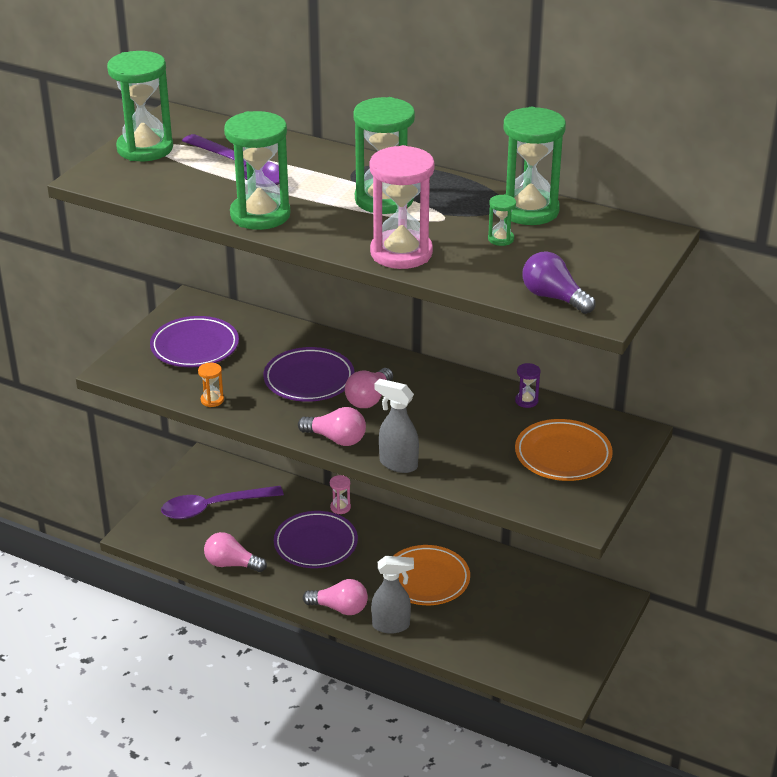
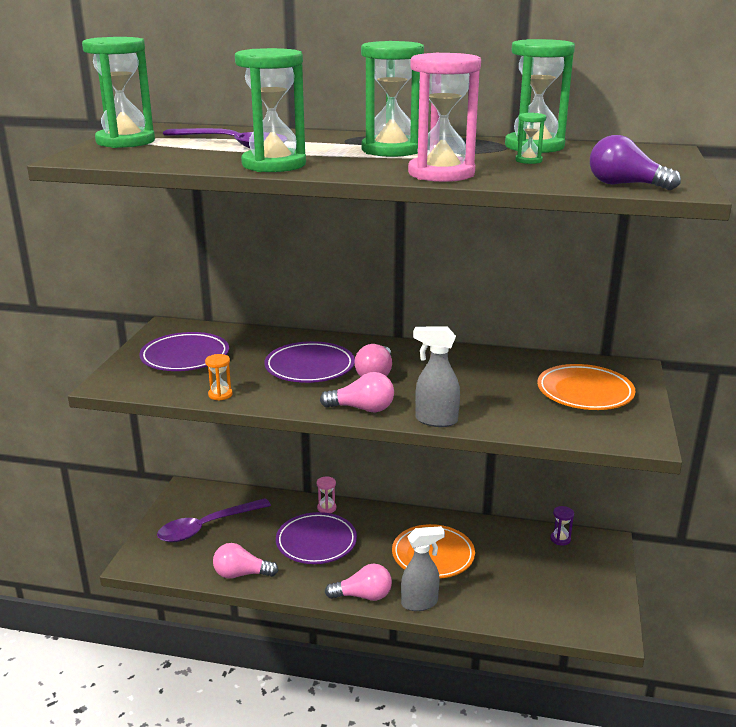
camera: 15 degrees left, 10 degrees down
purple hourglass [515,363,541,408] -> purple hourglass moved to [550,506,574,546]

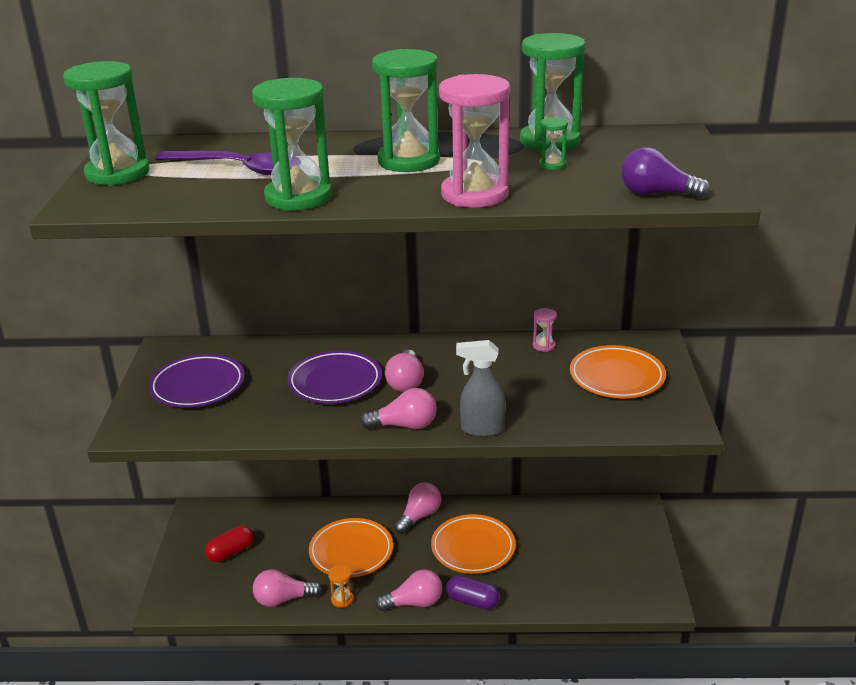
camera: 10 degrees left, 5 degrees up
purple spoon [157,498,271,542] -> red capsule [205,526,254,562]
orange hourglass [205,354,233,401] -> orange hourglass moved to [328,565,353,608]
purple plate [276,512,357,564] -> orange plate [309,518,393,578]
pink hourglass [316,476,336,513] -> pink hourglass moved to [533,308,557,352]
grey spray bottle [401,526,445,611] -> purple capsule [446,575,500,609]
purple hourglass [550,506,574,546] -> none
none -> pink light bulb [394,482,441,534]

